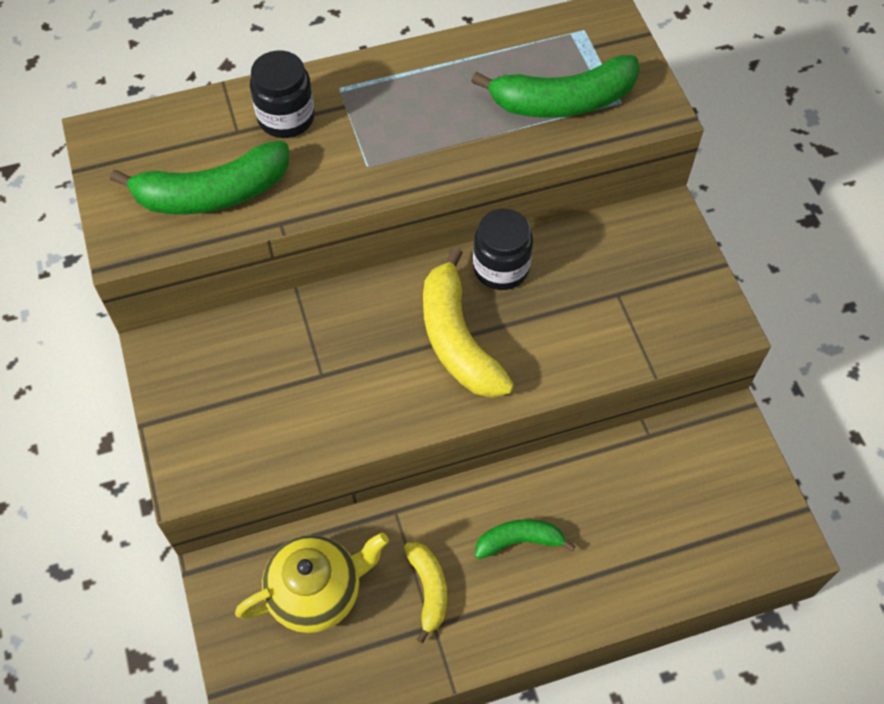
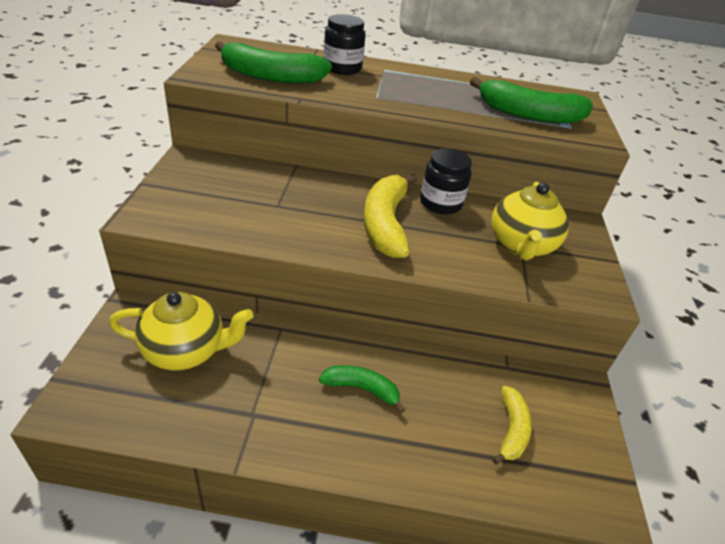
camera: 20 degrees right, 20 degrees down
yellow banana [404,542,447,643] -> yellow banana moved to [493,386,532,465]
none -> yellow teapot [491,181,569,260]

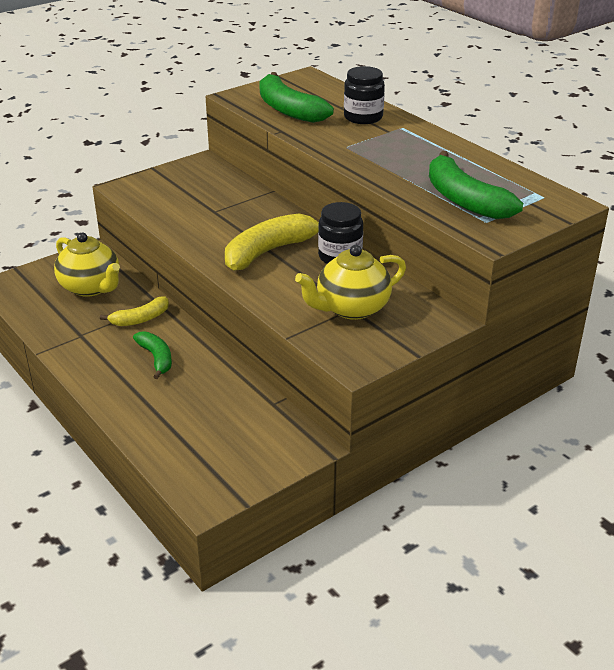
camera: 50 degrees right, 5 degrees down
yellow banana [493,386,532,465] -> yellow banana moved to [100,297,169,326]

